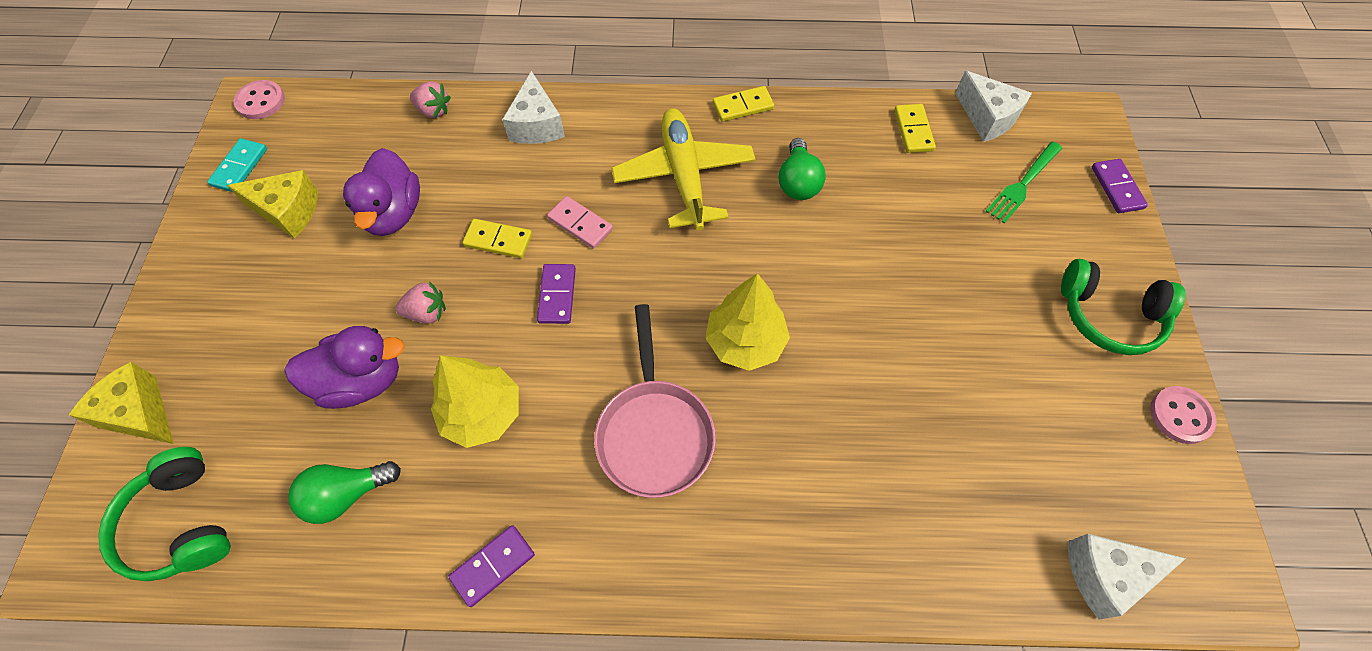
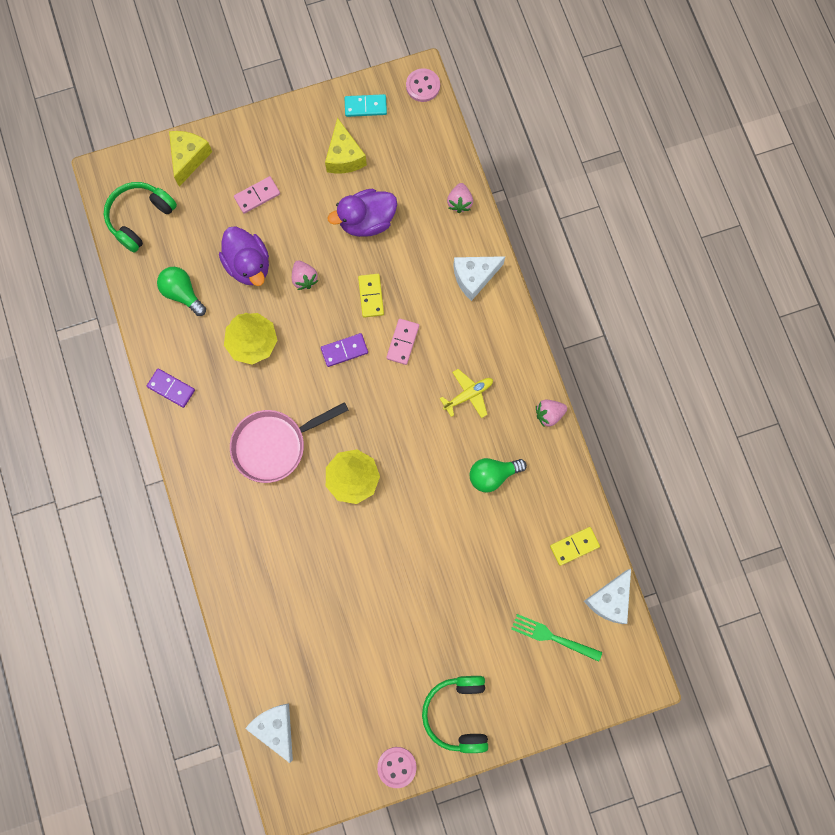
camera: 70 degrees right, 15 degrees up
yellow plane [612,109,756,230] -> yellow plane [439,369,493,418], size x0.53
yellow domino [713,86,774,122] -> pink strawberry [536,400,567,427]
purple domino [1092,159,1148,213] -> none
none -> pink domino [234,176,280,214]

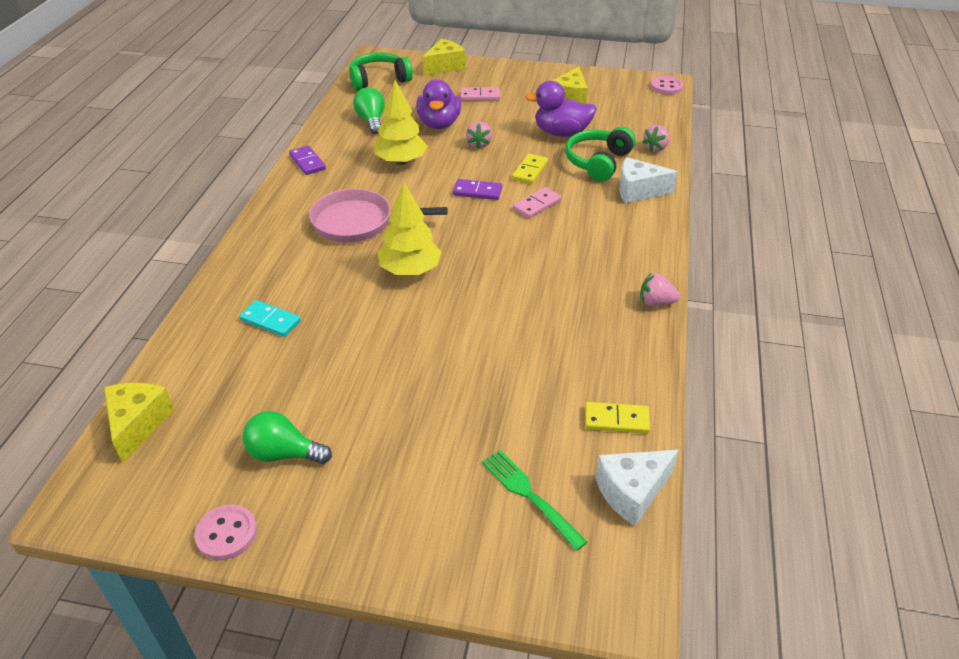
camera: 30 degrees right, 35 degrees down
white cheese [245,703,293,763] -> yellow cheese [104,383,174,463]
turquoise domino [345,94,387,117] -> turquoise domino moved to [239,300,301,337]
green headphones [422,676,488,753] -> green headphones moved to [565,127,635,182]
yellow plane [439,369,493,418] -> none
green light bulb [470,458,527,492] -> green light bulb moved to [243,411,332,464]

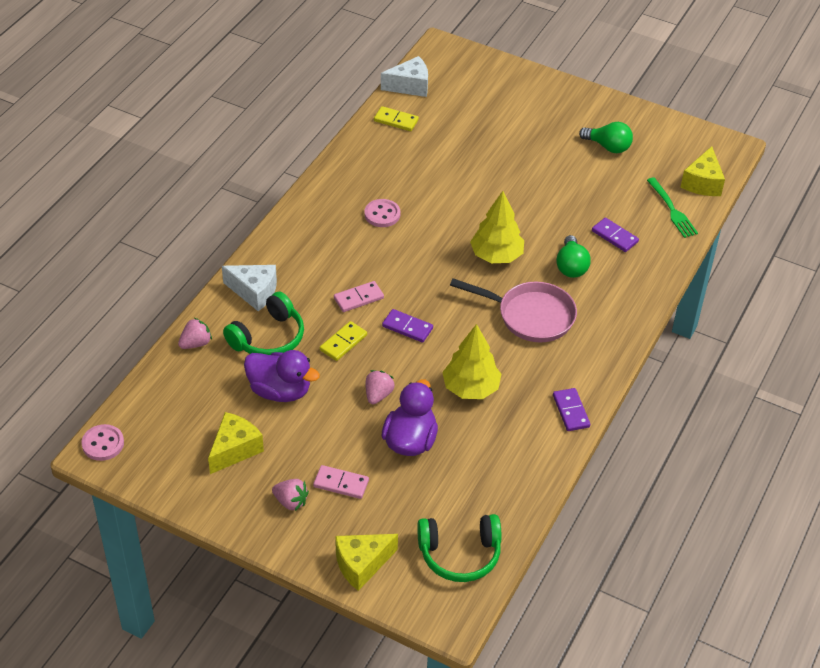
camera: 165 degrees left, 5 degrees up
pink button [194,504,257,560] -> pink button moved to [364,199,400,227]
turquoise domino [239,300,301,337] -> purple domino [592,218,639,252]
green light bulb [353,87,385,134] -> green light bulb moved to [556,235,591,278]
green fork [482,450,587,551] -> green fork moved to [647,177,698,238]
pink strawberry [640,272,680,306] -> pink strawberry moved to [272,479,309,511]

